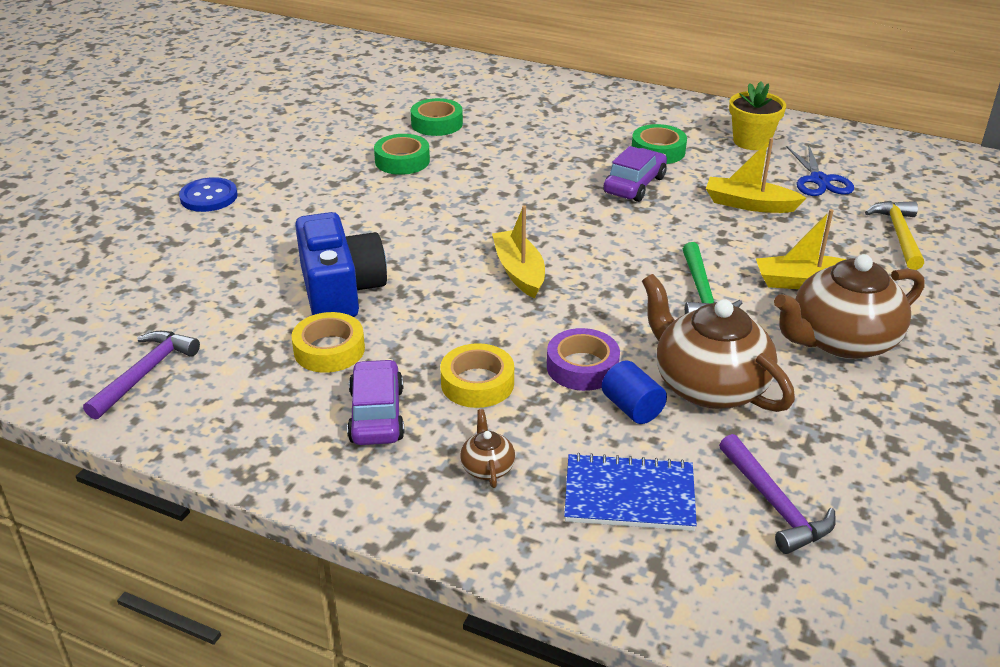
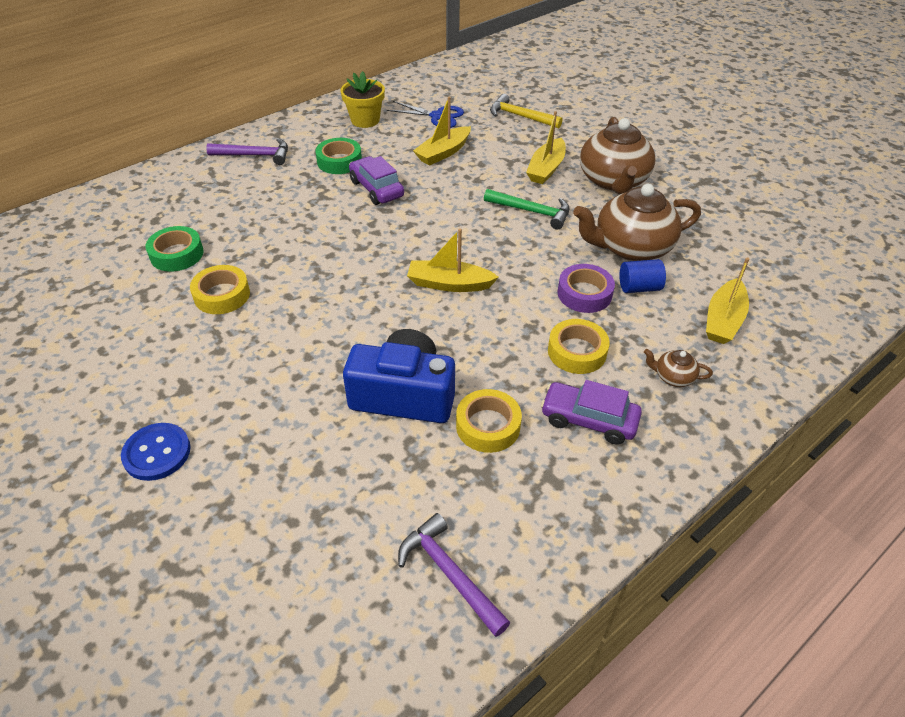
camera: 65 degrees left, 10 degrees up
green tape [374,134,430,175] -> yellow tape [190,265,250,314]
blue notebook [564,453,697,531] -> yellow boat [706,257,749,344]
purple hammer [719,434,836,554] -> purple hammer moved to [206,138,288,165]

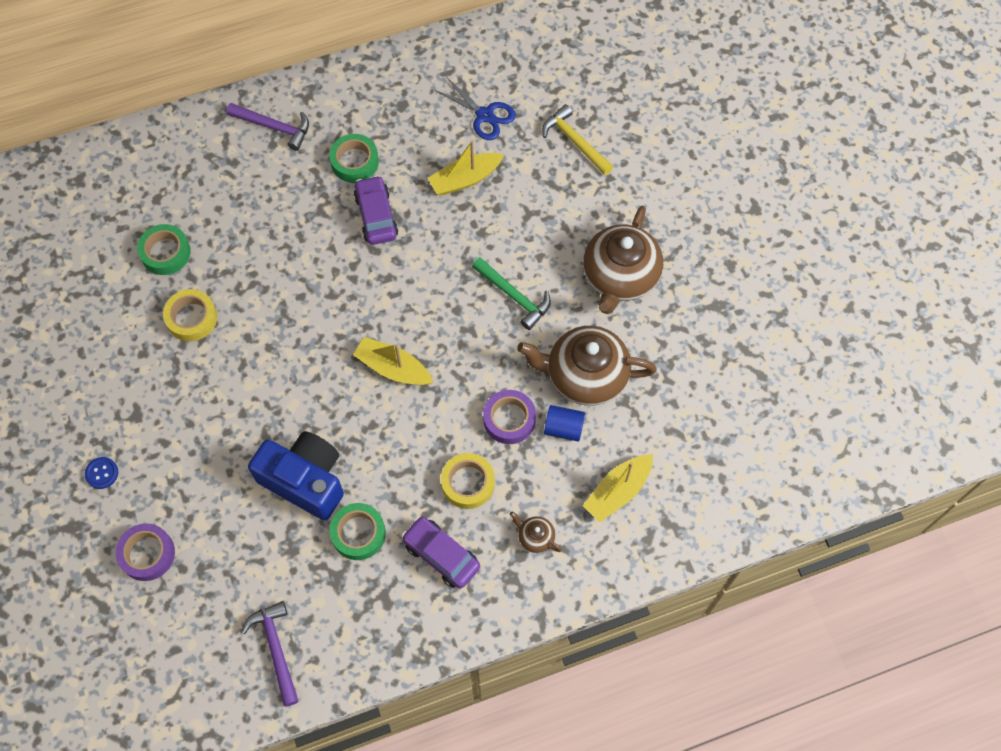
camera: 20 degrees right, 20 degrees up
blue button [121,423,191,481] -> blue button [85,457,118,489], size x0.63
yellow flower pot [340,71,385,128] -> none
yellow tape [456,389,522,453] -> green tape [330,503,386,560]
yellow boat [526,111,566,184] -> none
none -> purple tape [116,523,175,581]

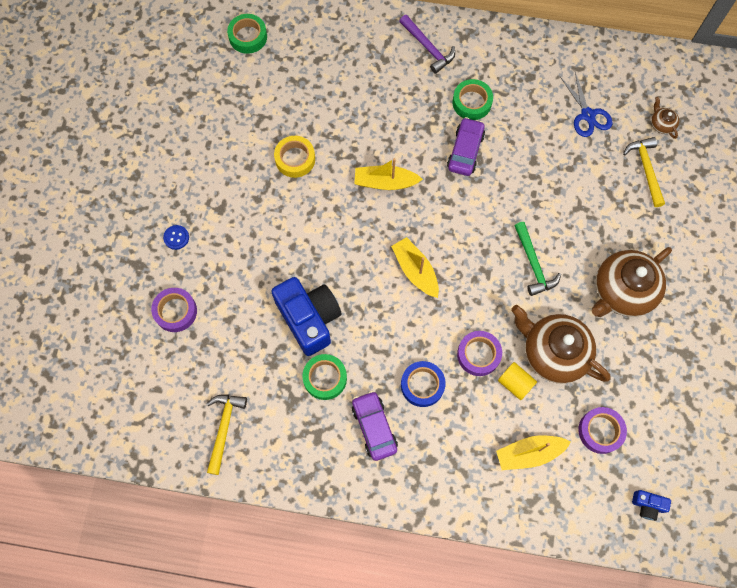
camera: 30 degrees right, 5 degrees up
green tape [137,224,191,275] -> green tape moved to [227,14,267,54]
purple hammer [241,601,299,707] -> yellow hammer [207,395,247,475]
yellow boat [428,141,504,195] -> yellow boat moved to [354,158,423,190]
yellow tape [441,453,495,509] -> blue tape [401,361,446,407]
brown teapot [510,511,562,553] -> brown teapot moved to [651,97,679,139]
blue cylinder [544,405,585,441] -> yellow cylinder [498,362,537,400]
none -> purple tape [578,407,627,454]
none -> blue camera [632,490,671,521]

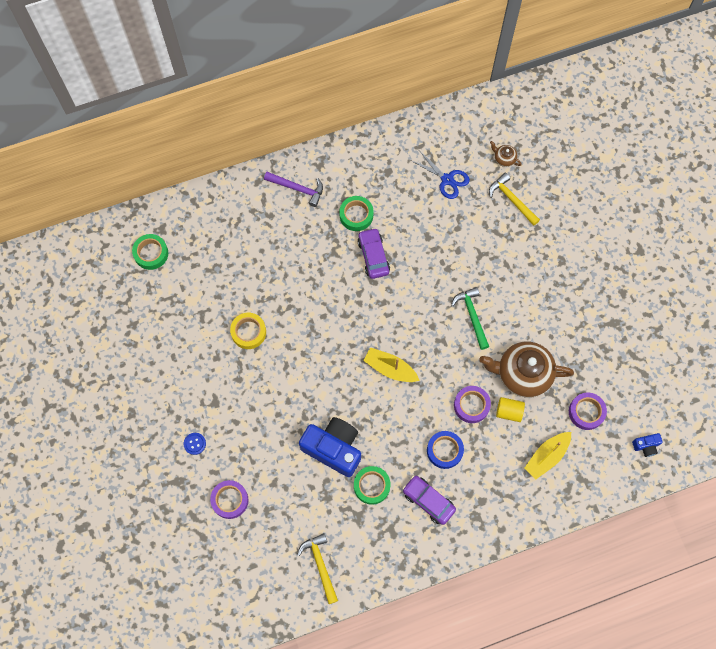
camera: 30 degrees left, 0 degrees up
yellow boat [354,158,423,190] -> none
green hammer [514,222,561,296] -> green hammer turned 150 degrees counterclockwise [451,287,489,350]
brown teapot [592,247,672,317] -> none

